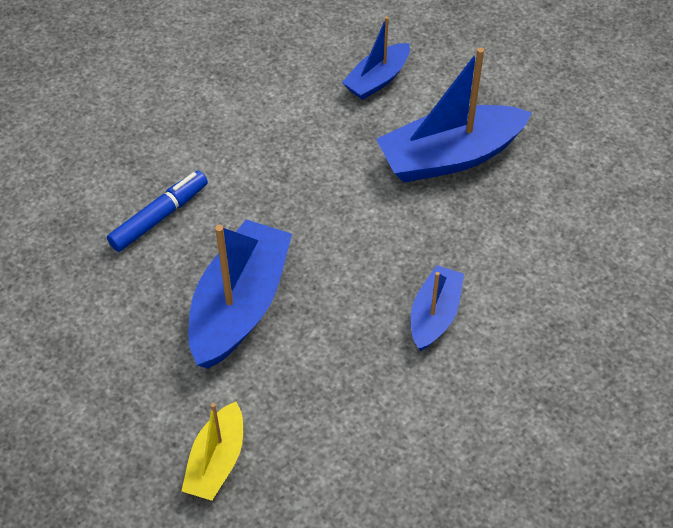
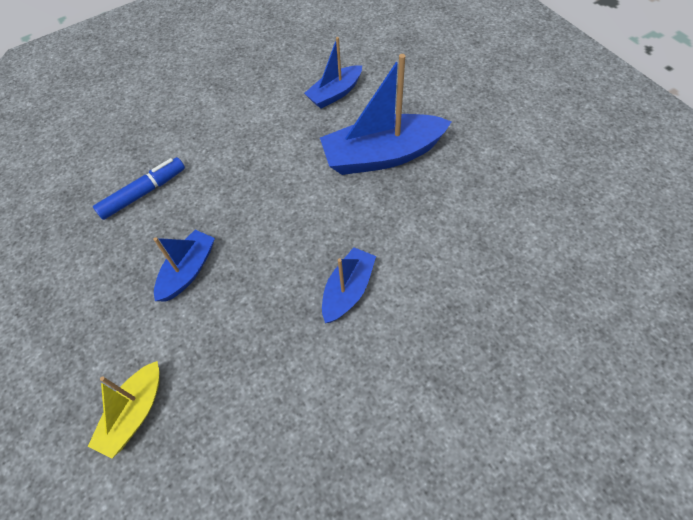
camera: 10 degrees right, 5 degrees up
blue boat [188,219,292,369] -> blue boat [153,230,215,301], size x0.57

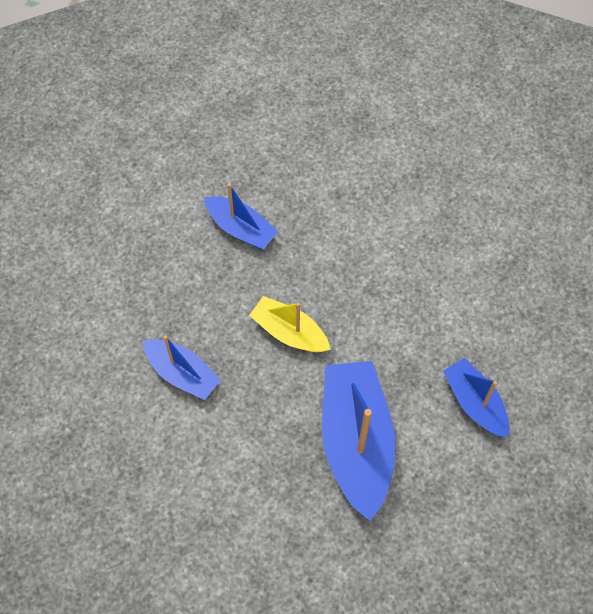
camera: 95 degrees right, 5 degrees up
yellow boat [88,361,159,459] -> yellow boat moved to [249,296,331,352]
blue marker [93,157,185,220] -> none

